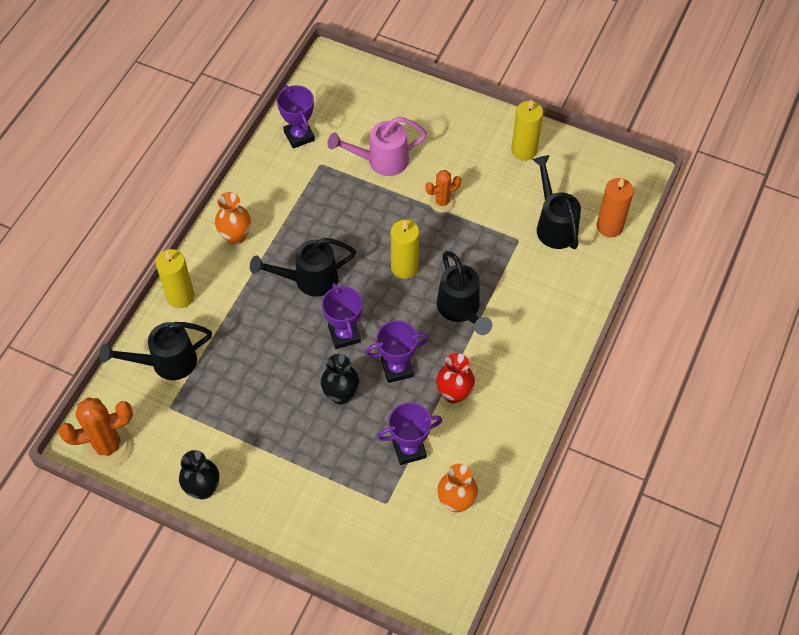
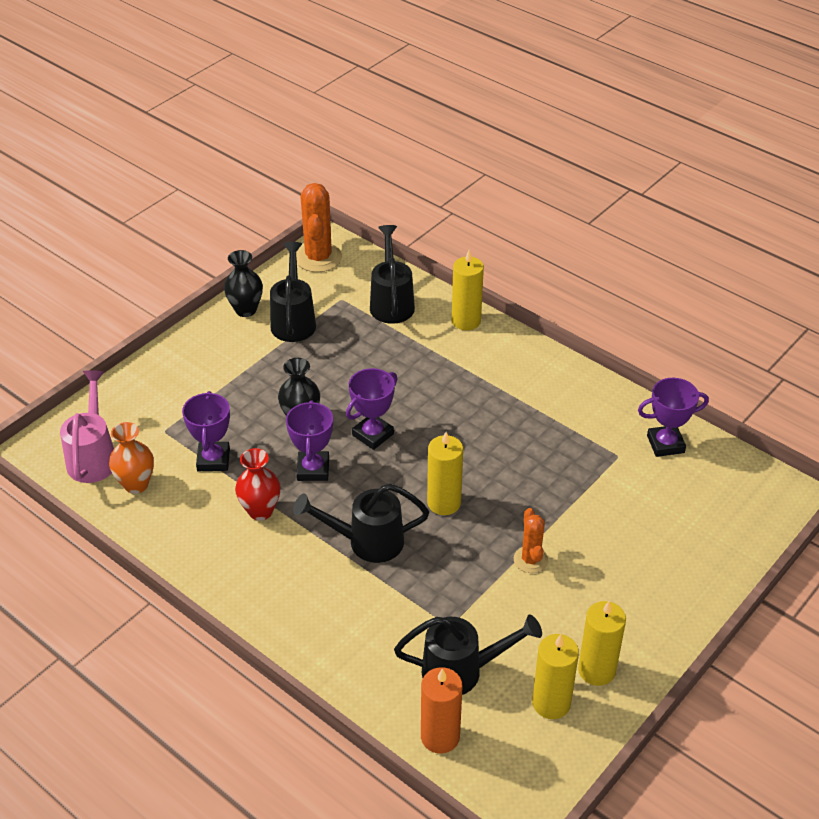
camera: 105 degrees right, 15 degrees down
orange vase [215,192,251,245] -> none
black watering can [250,238,356,297] -> black watering can moved to [270,242,316,342]
purple trophy [322,283,362,349] -> purple trophy turned 45 degrees counterclockwise [346,368,397,450]
pink watering can [328,117,427,176] -> pink watering can moved to [60,370,114,483]
none -> yellow candle [532,634,579,719]

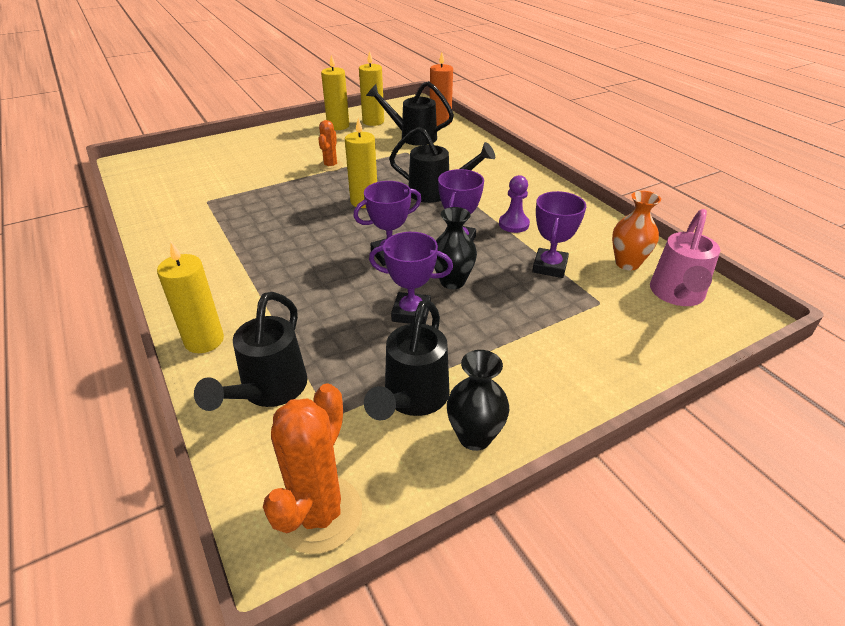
camera: 160 degrees left, 5 degrees down
red vase [235,448,281,521] -> purple pawn [499,175,530,233]
purple trophy [638,378,709,457] -> purple trophy moved to [369,232,453,324]

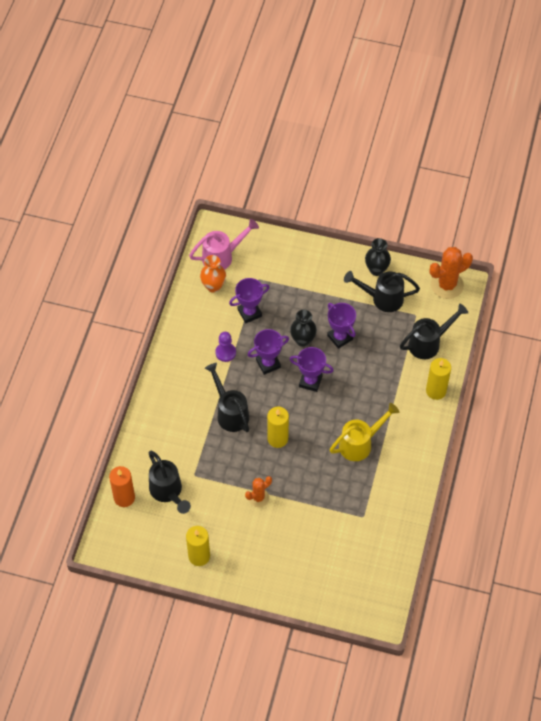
camera: 135 degrees left, 20 degrees up
yellow candle [359,51,384,126] -> none
black watering can [364,300,450,421] -> black watering can turned 150 degrees counterclockwise [344,271,420,312]
none -> yellow watering can [329,403,399,461]

